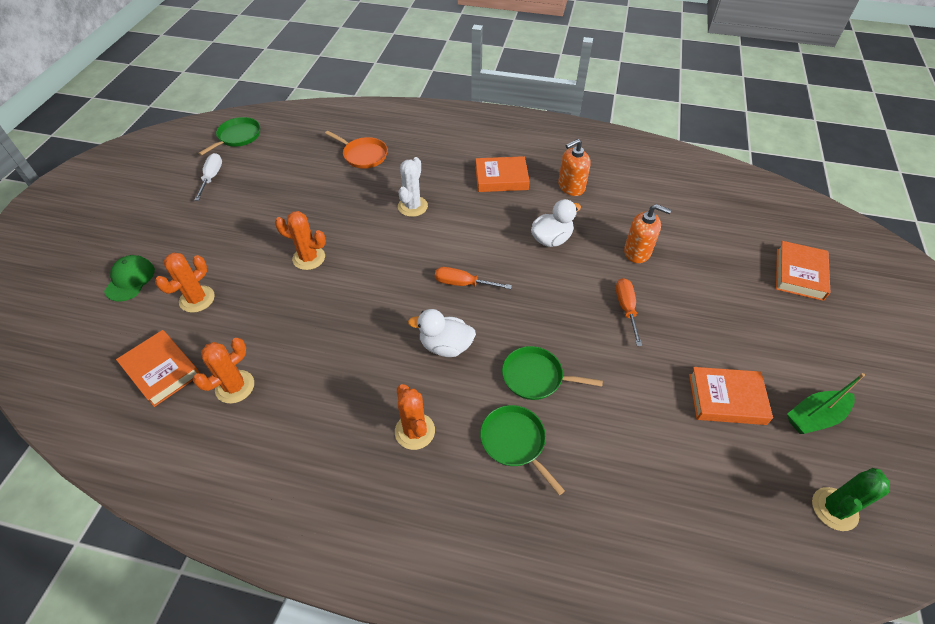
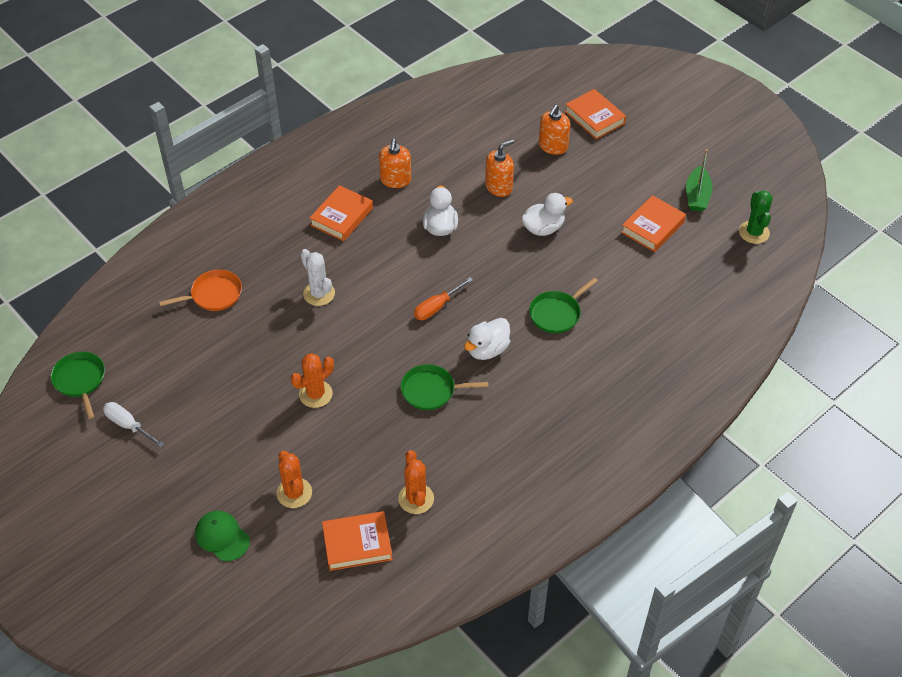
camera: 55 degrees left, 0 degrees up
orange cactus [395,384,435,450] -> none
green pan [480,405,565,495] -> green pan moved to [401,364,488,410]
orange screwdriver [616,278,642,346] -> white duck [521,193,573,236]
none -> orange soap dispenser [539,105,570,155]

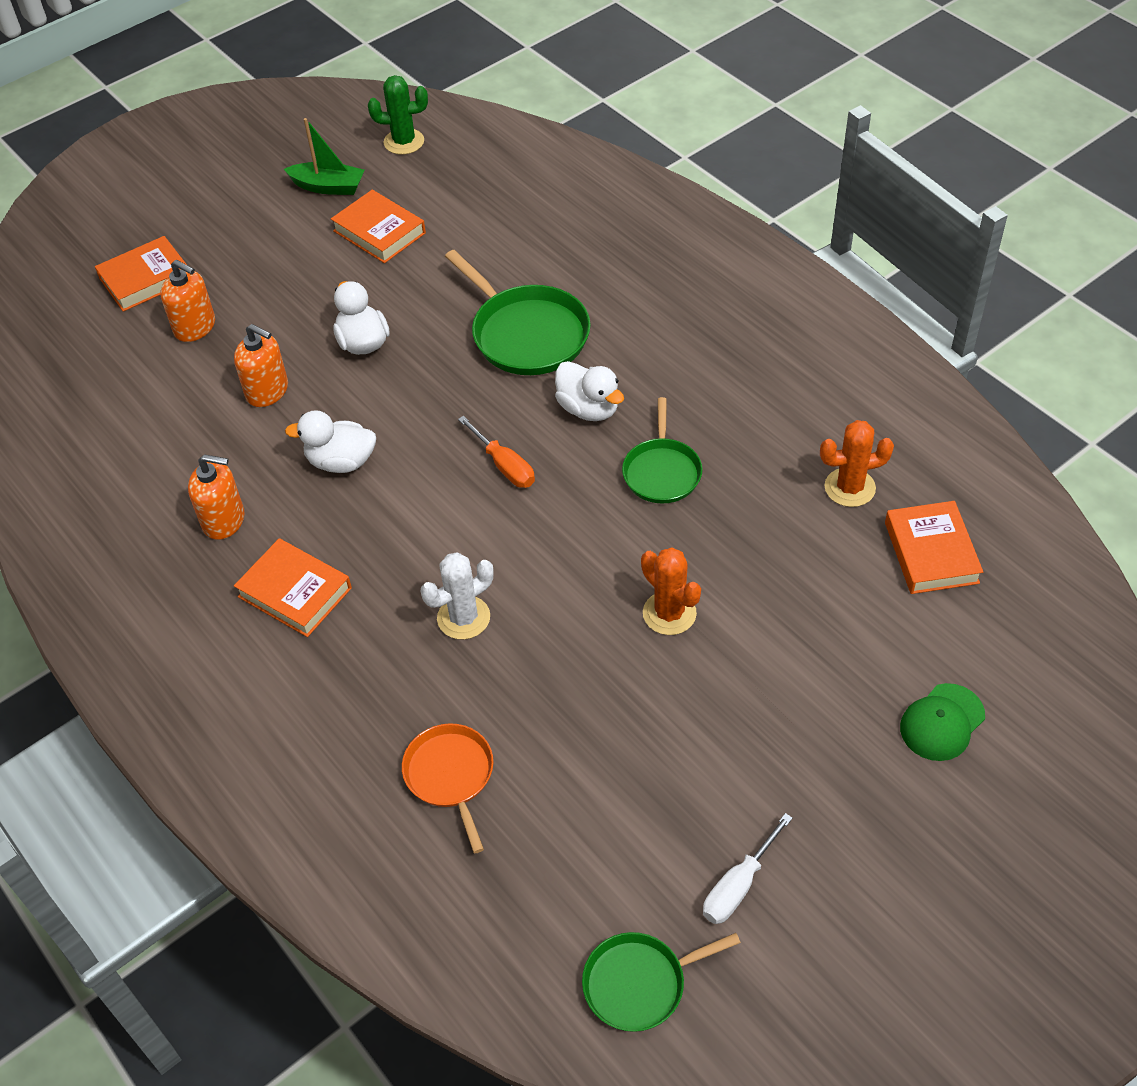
camera: 85 degrees left, 0 degrees up
orange cactus [276,451,312,508] -> none
orange soap dispenser [485,139,514,197] -> orange soap dispenser turned 150 degrees clockwise [234,324,288,407]
green pan [529,277,598,333] -> green pan [445,250,591,375], size x1.60

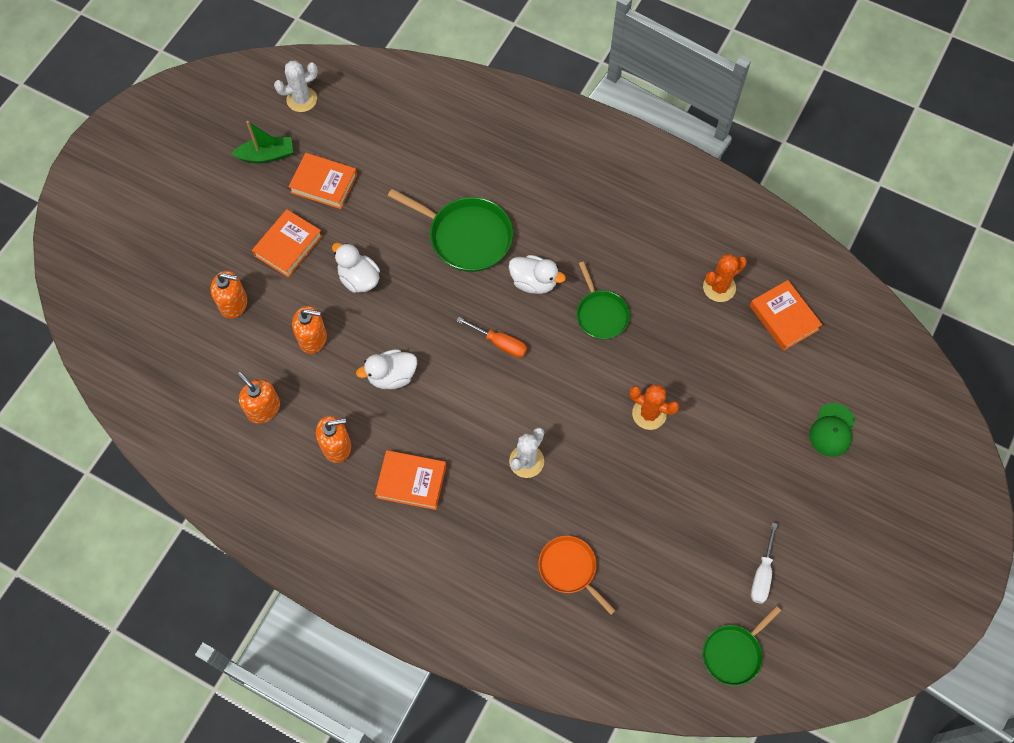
camera: 25 degrees left, 15 degrees up
orange book [95,236,187,312] -> orange book moved to [252,209,323,277]
green cactus [368,75,428,155] -> white cactus [274,61,318,112]
none -> orange soap dispenser [237,372,280,424]

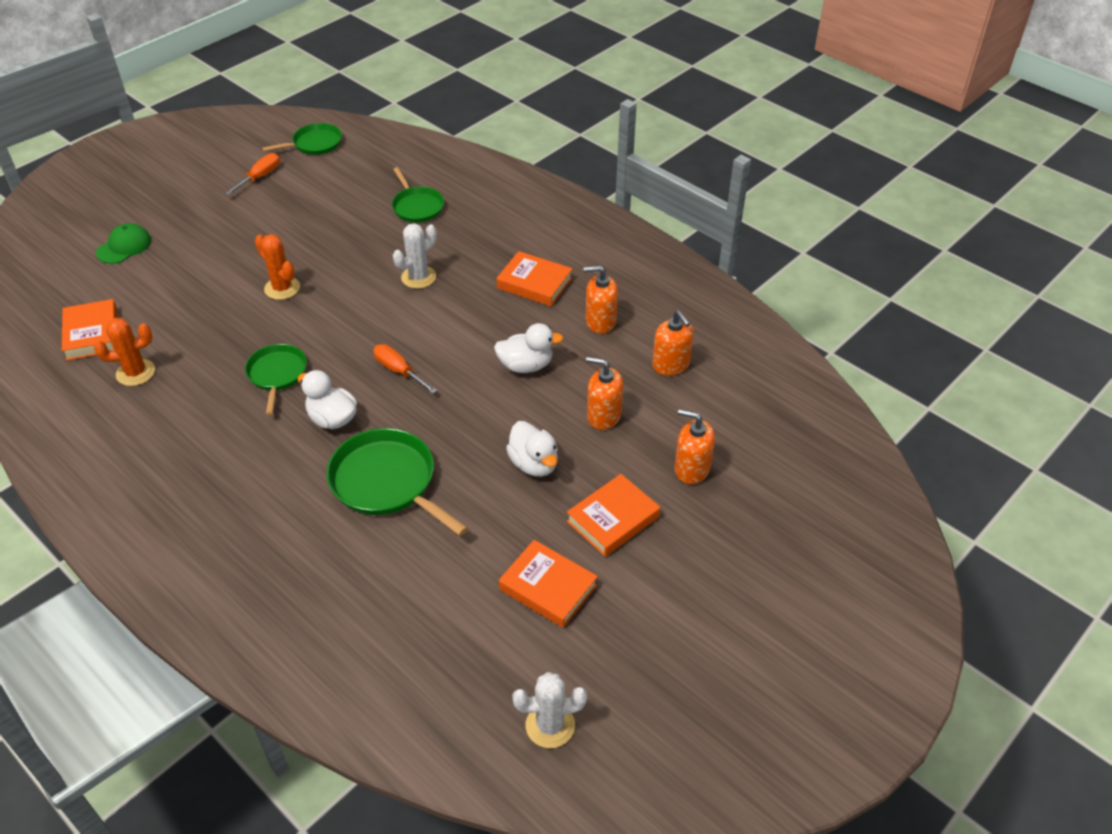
camera: 165 degrees left, 20 degrees down
green boat [231,121,293,163] -> none
orange pan [538,536,616,615] -> green pan [392,167,444,222]
white screwdriver [751,522,778,604] -> orange screwdriver [225,153,280,195]

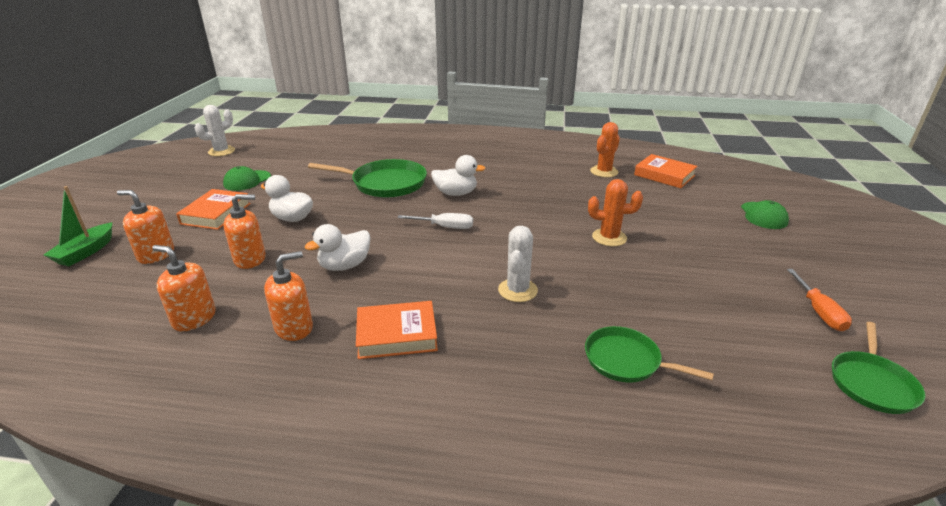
camera: 145 degrees right, 15 degrees down
green pan [245,344,307,415] -> none
orange screwdriver [373,344,437,394] -> white screwdriver [398,213,473,229]
orange book [499,540,598,628] -> green cap [223,166,271,191]
orange soap dispenser [674,409,715,484] -> orange soap dispenser turned 150 degrees counterclockwise [117,190,174,264]
none -> green boat [44,186,112,266]

